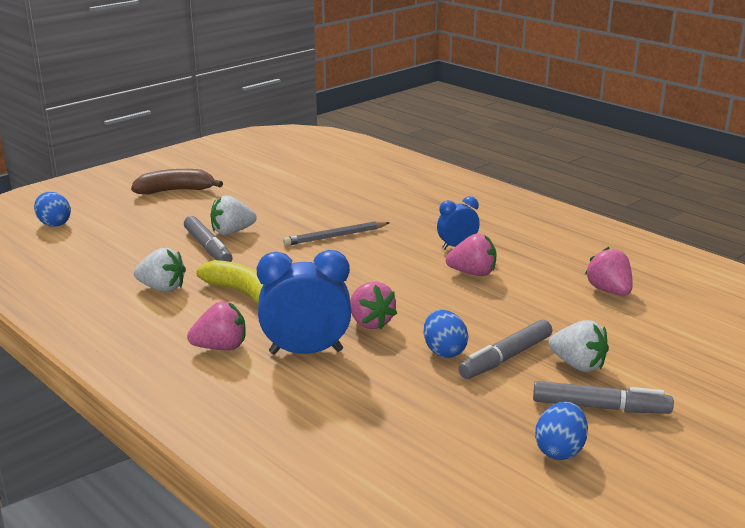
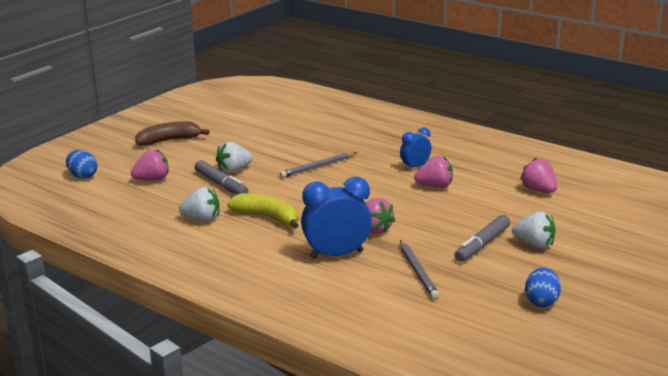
camera: 10 degrees left, 0 degrees up
pink strawberry [187,302,246,350] -> pink strawberry moved to [131,149,169,180]
blue egg [424,310,468,358] -> none
grey marker [533,381,674,414] -> none
none -> grey pencil [400,240,439,299]

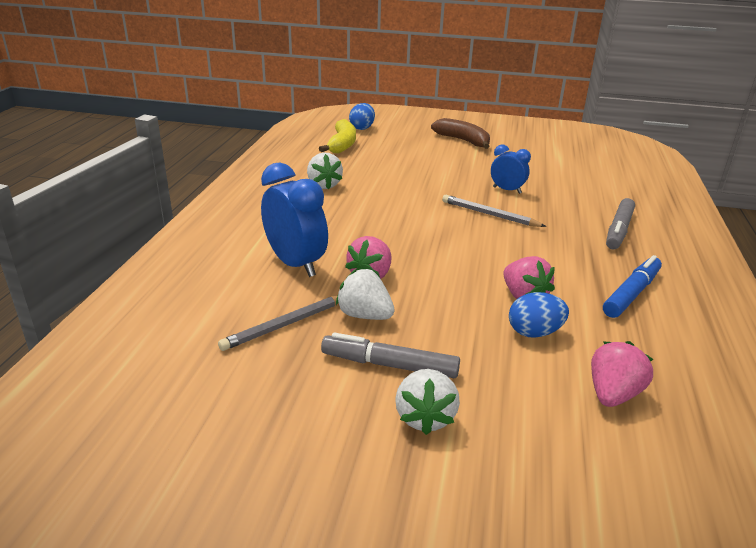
camera: 65 degrees right, 5 degrees up
pink strawberry [131,149,169,180] -> none
grey marker [194,160,248,195] -> grey marker moved to [606,198,635,249]
white strawberry [216,142,253,174] -> white strawberry moved to [336,269,395,320]
yellow banana [227,193,299,229] -> yellow banana moved to [319,119,356,154]
blue clock [400,127,431,170] -> blue clock moved to [491,144,531,194]
blue egg [525,267,561,307] -> blue egg moved to [509,292,569,338]
none -> blue marker [603,255,662,318]

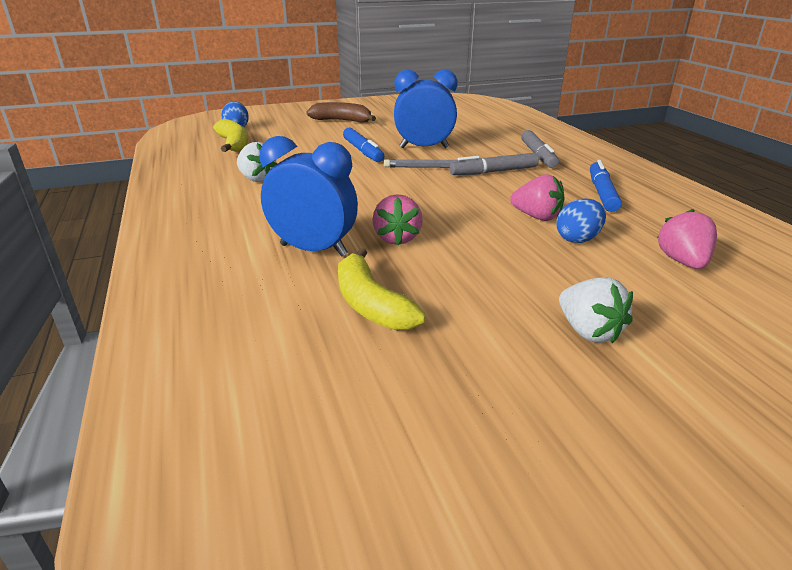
camera: 30 degrees left, 0 degrees up
grey pencil [218,296,337,351] -> yellow banana [338,248,426,331]
grey marker [321,333,460,378] -> grey marker moved to [450,153,539,175]
white strawberry [336,269,395,320] -> none
blue clock [491,144,531,194] -> blue clock [394,70,458,148], size x1.74
none -> blue marker [343,128,384,162]

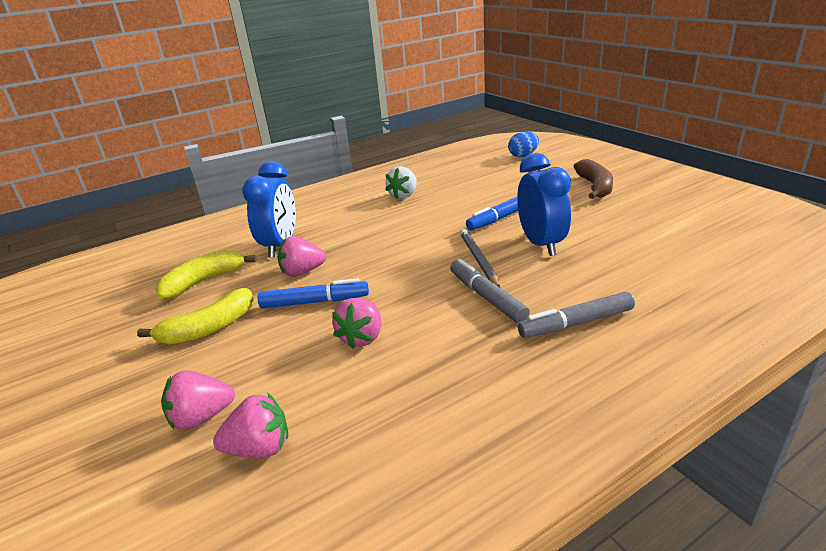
camera: 80 degrees right, 0 degrees up
yellow banana [213,119,248,152] -> yellow banana moved to [137,288,254,344]
blue egg [556,199,606,243] -> none
white strawberry [559,277,633,344] -> none
blue marker [590,160,622,212] -> blue marker moved to [258,278,369,308]
none -> pink strawberry [161,370,235,430]

